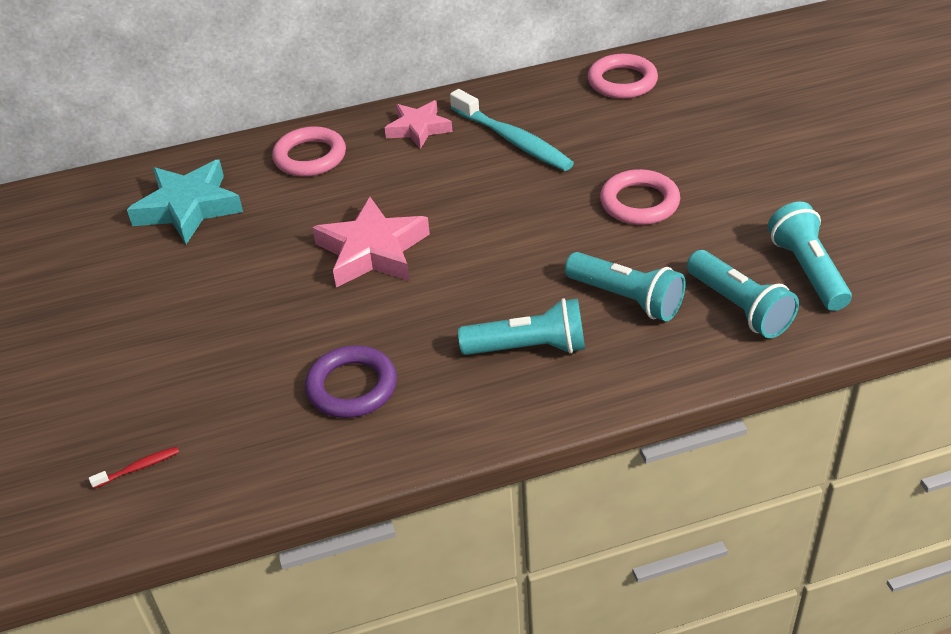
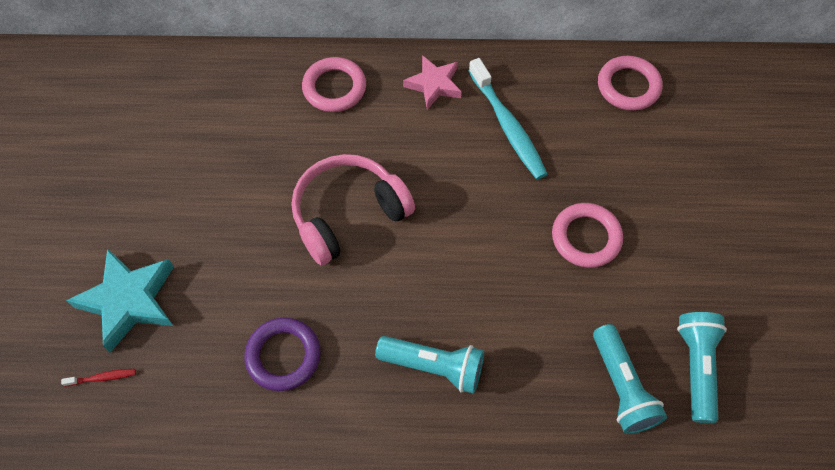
camera: 15 degrees right, 20 degrees up
turquoise star [127,160,243,244] -> turquoise star moved to [66,248,174,353]
pink star [312,197,430,287] -> pink headphones [292,154,415,265]
turquoise flashlight [565,252,686,321] -> none

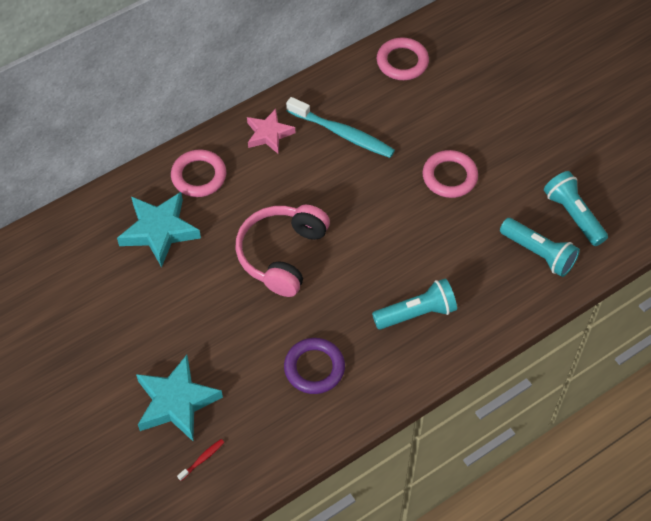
camera: 35 degrees left, 5 degrees down
none -> turquoise star [117,192,201,267]

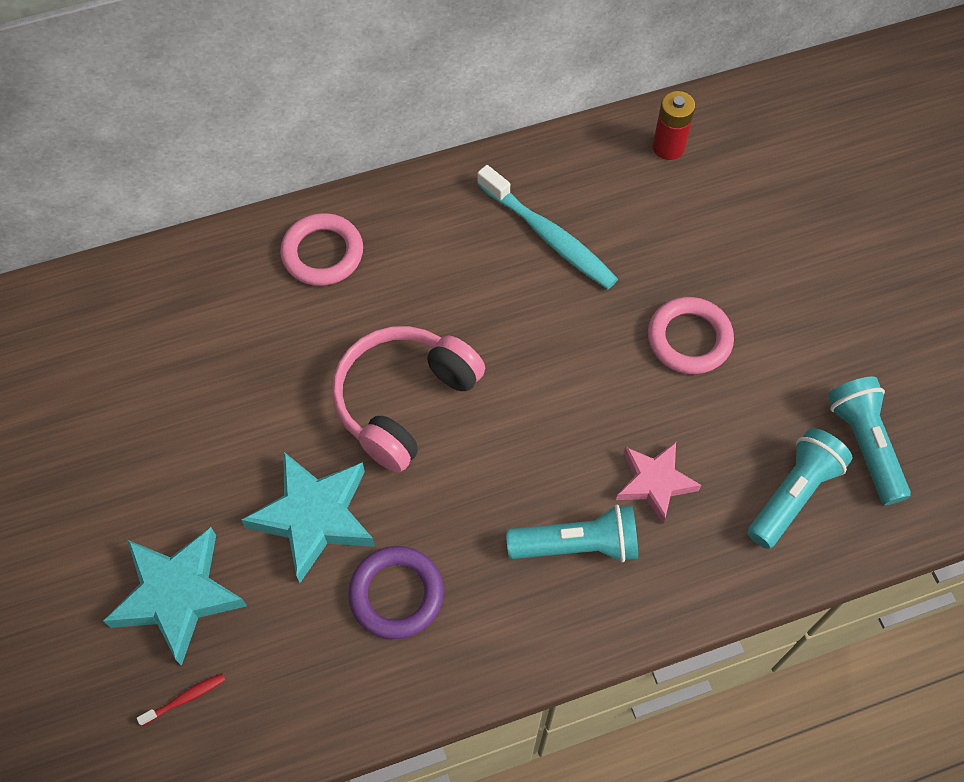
camera: 15 degrees right, 5 degrees up
turquoise star [117,192,201,267] -> turquoise star moved to [241,451,375,583]
pink star [247,109,295,154] -> pink star moved to [616,442,701,524]
pink ring [377,37,429,80] -> red battery [653,91,695,160]
turquoise flashlight [500,218,580,277] -> turquoise flashlight turned 105 degrees counterclockwise [747,428,852,549]

